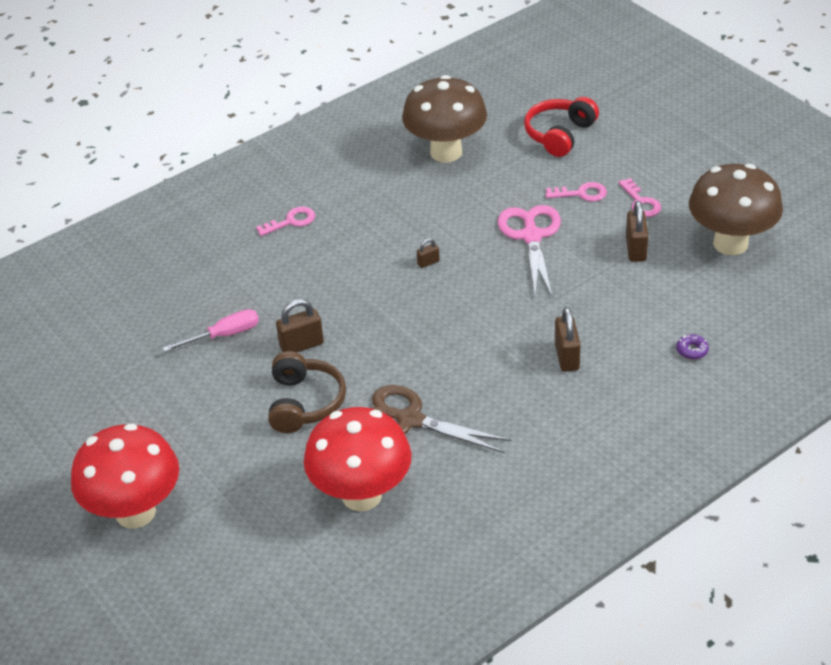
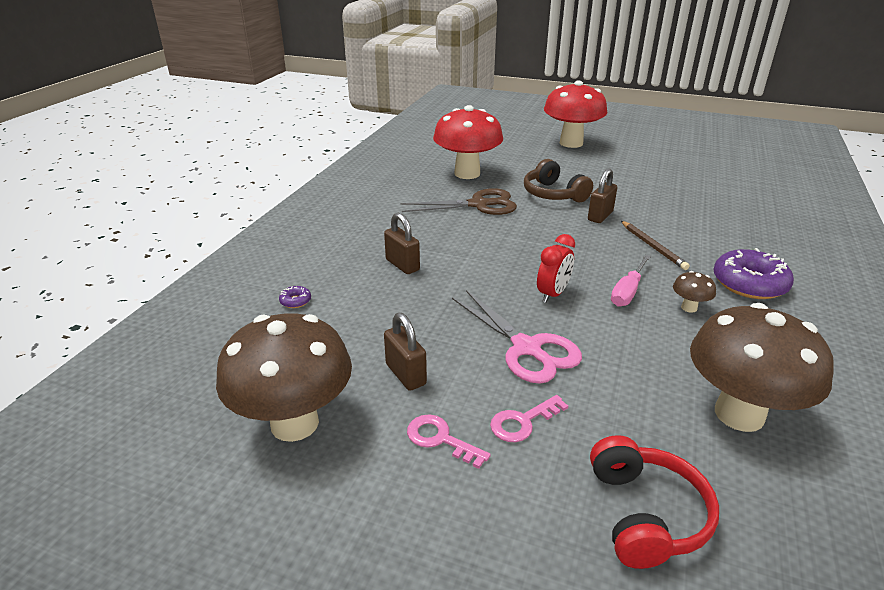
camera: 145 degrees right, 10 degrees down
pink screwdriver [163,309,259,352] -> pink screwdriver moved to [611,254,651,307]
pink key [256,207,315,236] -> purple donut [714,248,794,299]
brown padlock [417,238,440,268] -> none
none -> red clock [537,234,575,303]
none -> brown pencil [621,221,690,270]
none -> brown mushroom [673,271,716,313]

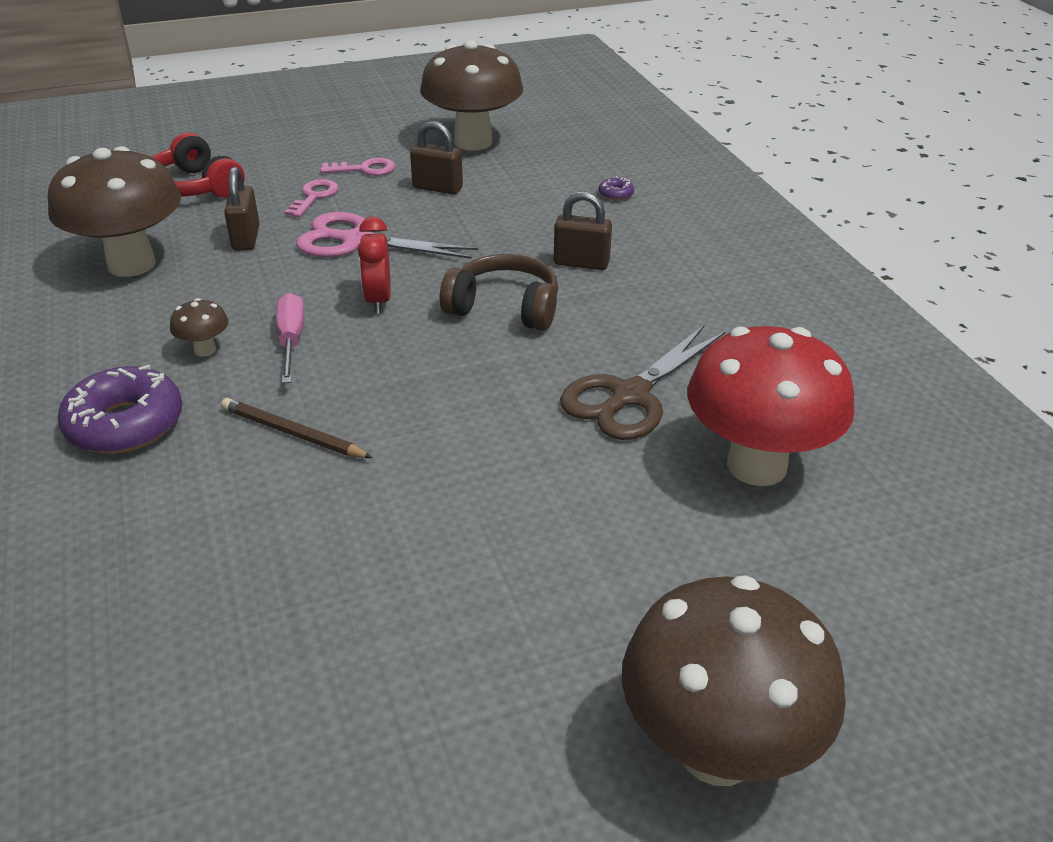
camera: 140 degrees right, 5 degrees up
brown headphones [524,159,593,202] -> brown headphones moved to [440,254,558,331]
red mushroom [544,81,607,148] -> brown mushroom [622,575,846,786]
brown padlock [588,169,617,223] -> brown padlock moved to [224,167,260,251]

